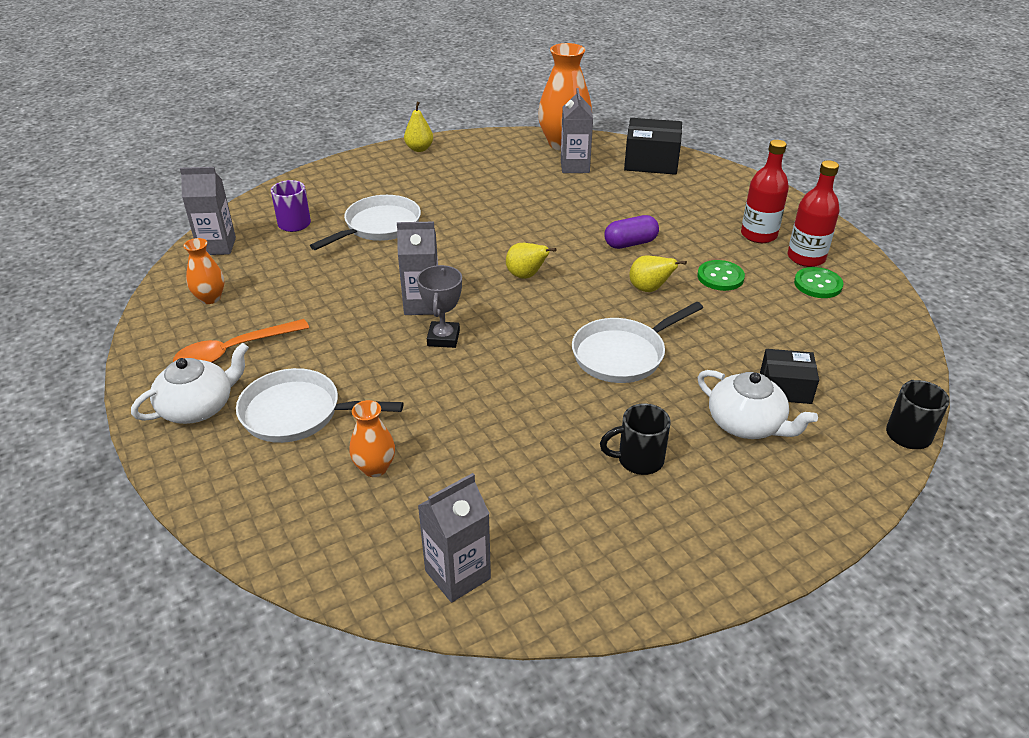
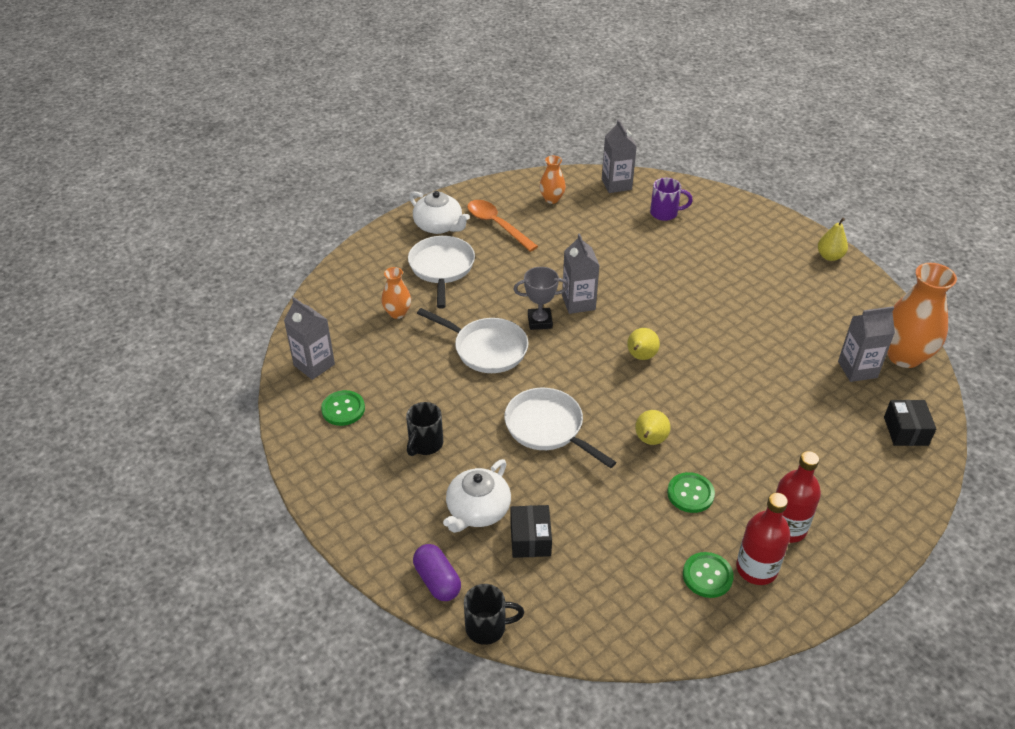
camera: 80 degrees right, 5 degrees up
white pan [310,195,421,250] -> white pan moved to [417,308,528,373]
black mug [600,403,671,475] -> black mug turned 135 degrees counterclockwise [406,402,443,456]
purple capsule [605,215,659,249] -> purple capsule moved to [413,544,461,601]
black box [624,118,682,175] -> black box [884,400,936,446], size x0.64
none -> green button [321,390,365,426]

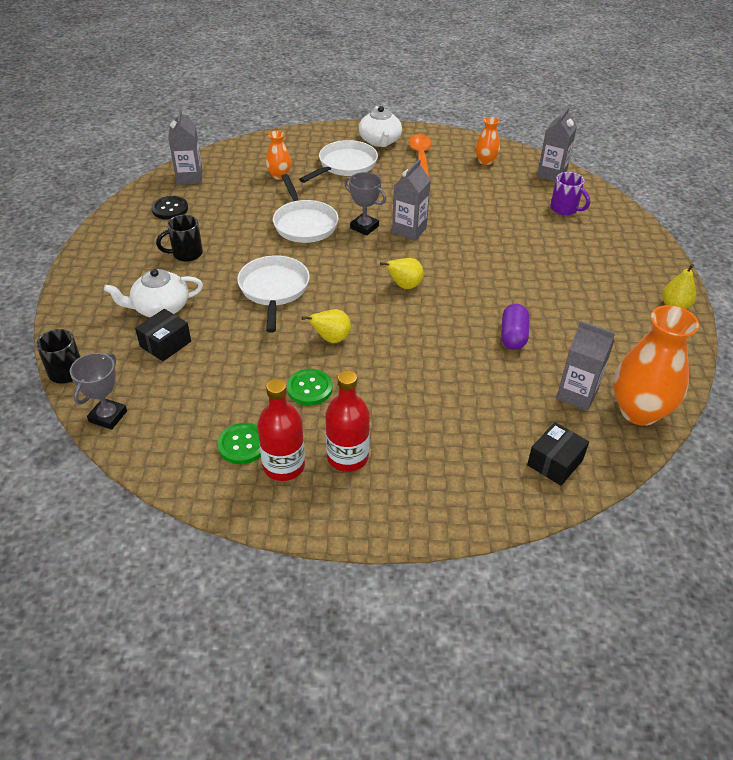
camera: 40 degrees right, 0 degrees up
green button [321,390,365,426] -> black button [151,196,188,219]
purple capsule [413,544,461,601] -> purple capsule moved to [501,304,529,350]
none -> grey trophy [70,353,127,430]

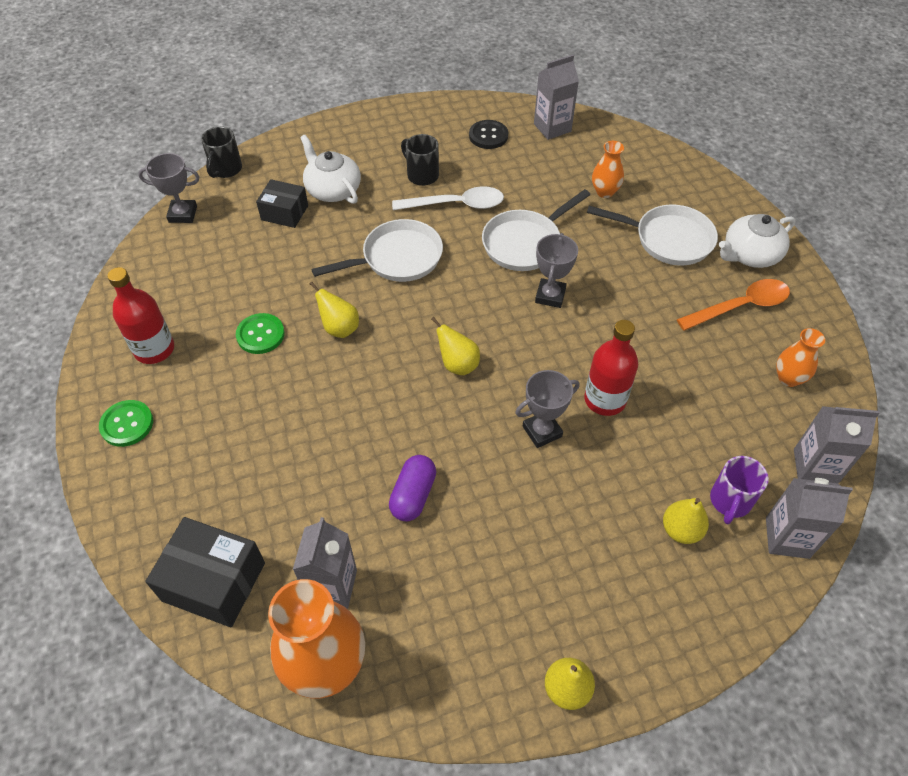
camera: 70 degrees right, 10 degrees up
green button [217,423,261,464] -> green button moved to [99,400,153,447]
red bottle [326,370,370,472] -> red bottle moved to [584,320,638,416]
grey carton [392,159,431,241] -> grey carton moved to [766,478,853,559]
purple capsule [501,304,529,350] -> purple capsule turned 60 degrees counterclockwise [389,455,436,521]
black box [527,422,589,486] -> black box [145,517,265,627], size x1.56
none -> white spoon [392,186,504,210]
none -> grey trophy [515,370,580,448]
none -> yellow pear [663,498,709,544]

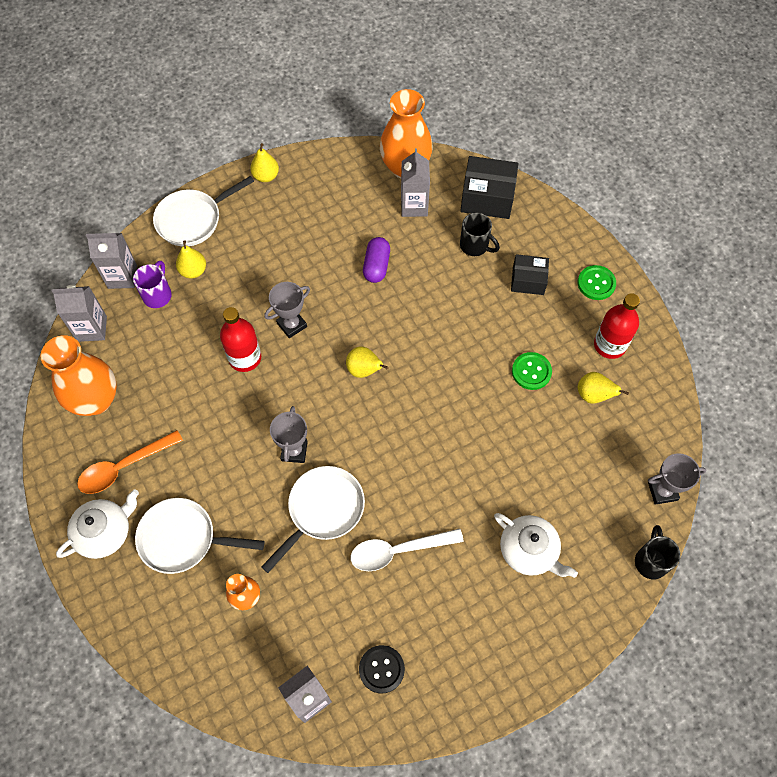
camera: 170 degrees right, 10 degrees up
black box [256,179,308,228] -> black box moved to [511,254,549,295]
yellow pear [309,281,359,338] -> yellow pear moved to [578,372,629,404]
white pan [311,219,443,282] -> white pan moved to [153,176,254,247]
black mug [401,134,439,186] -> black mug moved to [460,213,500,256]
orange vase [776,328,825,387] -> orange vase [41,335,117,416], size x1.94

